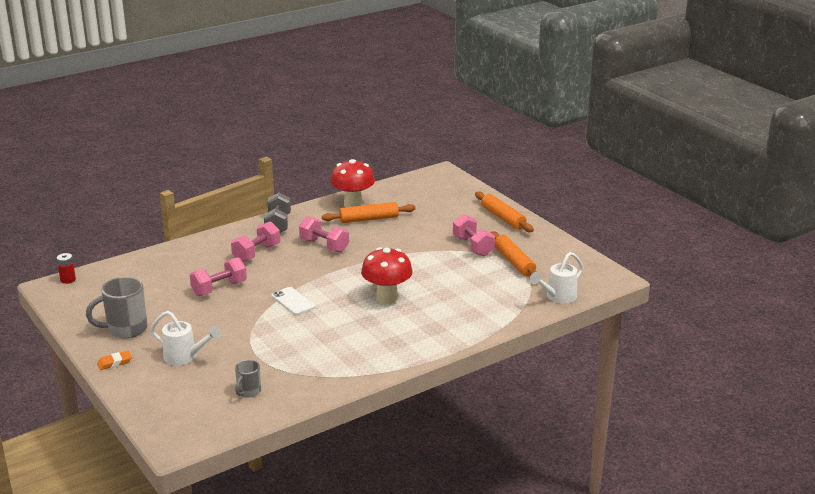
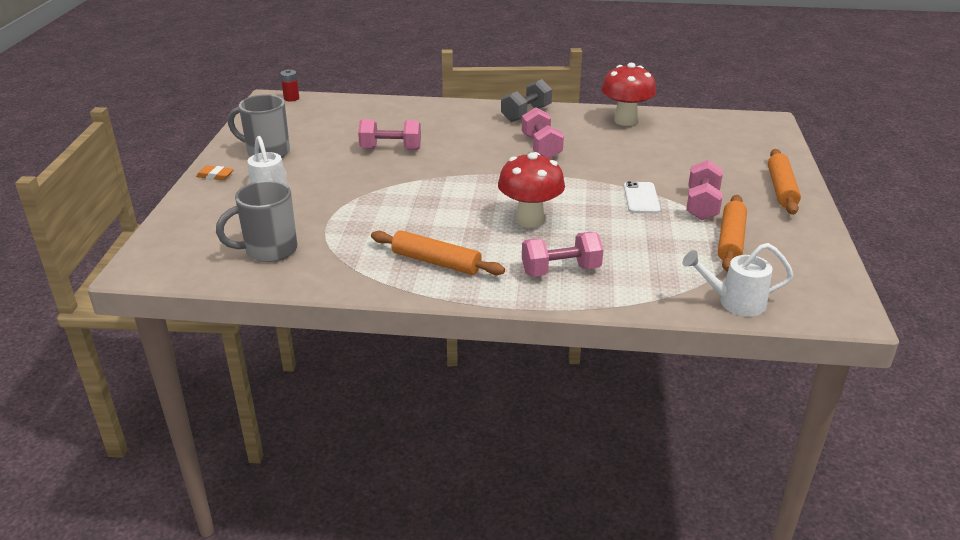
camera: 40 degrees right, 5 degrees up
pink dumbbell [231,221,280,262] -> pink dumbbell moved to [522,232,603,276]
grey mug [235,360,261,397] -> grey mug [216,181,297,262], size x1.78
white phone [271,287,315,315] -> white phone moved to [624,181,660,214]
orange rolling pin [322,202,416,223] -> orange rolling pin moved to [371,230,505,275]

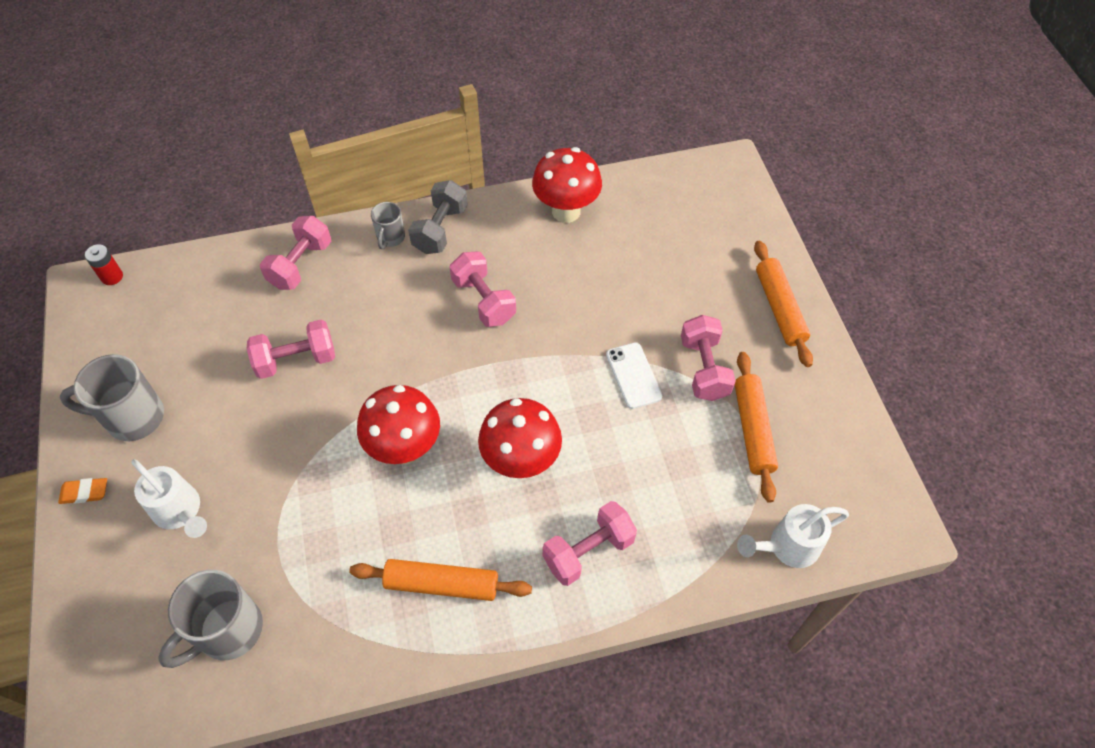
camera: 20 degrees left, 25 degrees up
none -> pink dumbbell [260,216,331,290]
none -> red mushroom [357,385,440,464]
none -> grey mug [371,202,405,249]

